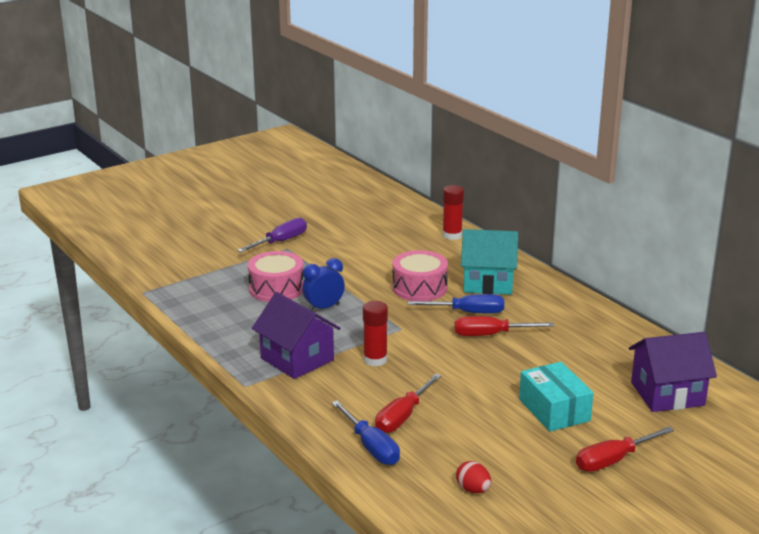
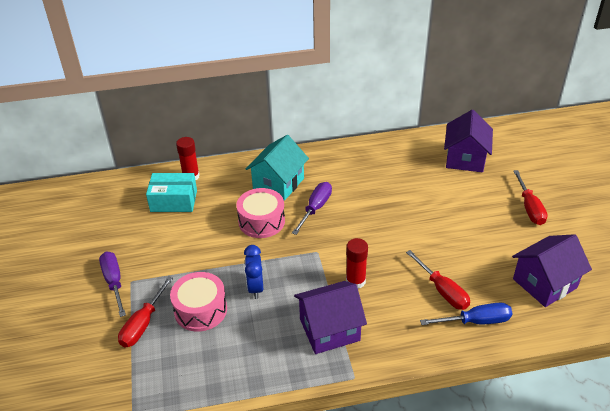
camera: 65 degrees left, 15 degrees up
blue screwdriver [408,294,504,314] -> purple screwdriver [292,182,332,235]
red screwdriver [454,316,554,336] -> red screwdriver moved to [118,277,173,347]
red egg [456,461,491,493] -> purple house [512,234,592,307]
turquoise box [519,362,594,432] -> turquoise box moved to [146,173,197,212]

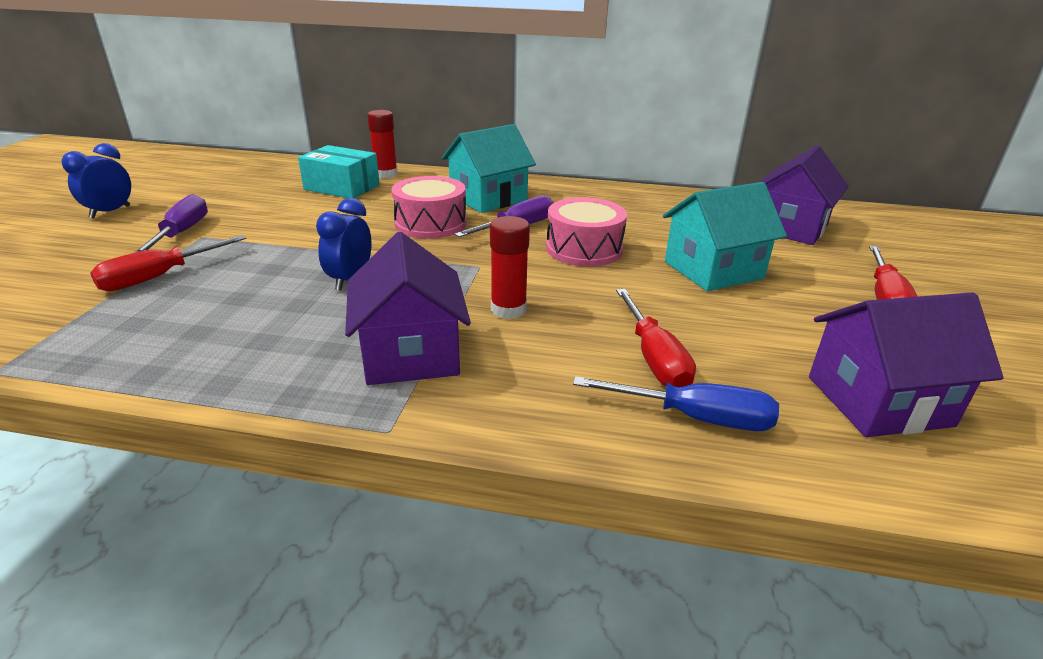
camera: 20 degrees right, 10 degrees down
pink drum [170,272,227,332] -> pink drum moved to [546,197,627,267]
purple house [294,281,367,354] -> purple house turned 75 degrees clockwise [345,232,471,385]
none -> blue clock [61,143,131,219]
none -> turquoise house [663,182,787,291]

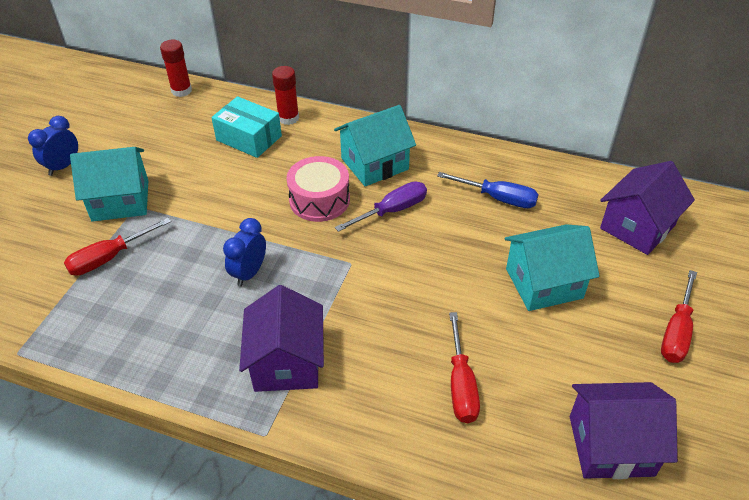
camera: 10 degrees right, 15 degrees up
purple screwdriver [134,194,208,253] -> turquoise house [70,147,148,222]
red glue stick [490,216,530,319] -> red glue stick moved to [160,40,192,97]
pink drum [546,197,627,267] -> none
blue screwdriver [573,376,779,431] -> blue screwdriver moved to [437,172,539,208]

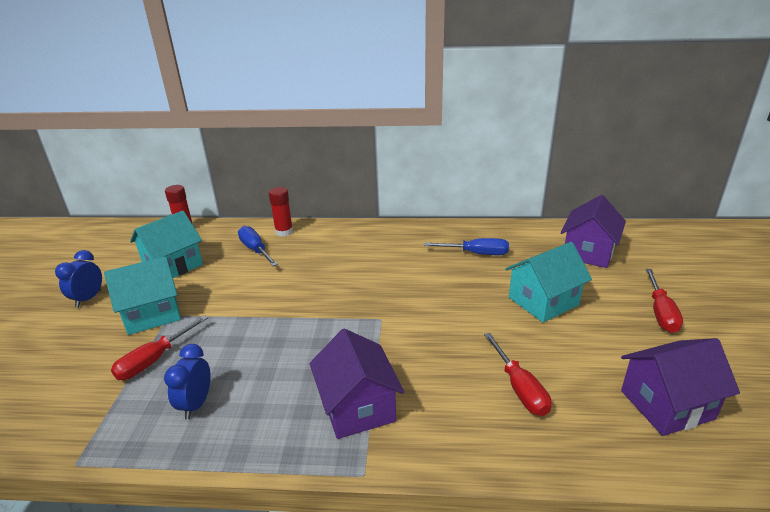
camera: 15 degrees left, 15 degrees down
turquoise box [211,96,282,158] -> blue screwdriver [238,226,278,266]
blue clock [223,218,266,287] -> blue clock moved to [164,344,211,420]
pink drum [286,156,350,222] -> none
turquoise house [334,105,416,186] -> turquoise house moved to [130,211,203,278]
purple screwdriver [335,181,427,232] -> none

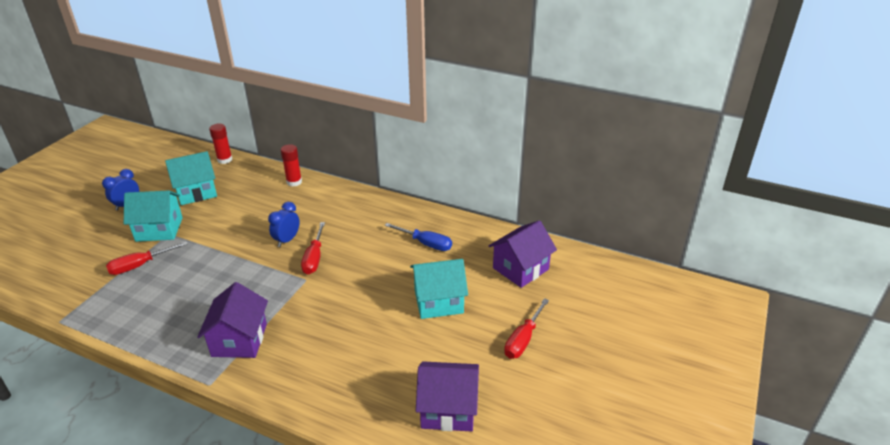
camera: 20 degrees right, 5 degrees up
blue clock [164,344,211,420] -> blue clock moved to [268,202,300,247]
blue screwdriver [238,226,278,266] -> none
red screwdriver [484,333,551,416] -> red screwdriver moved to [301,222,325,274]

